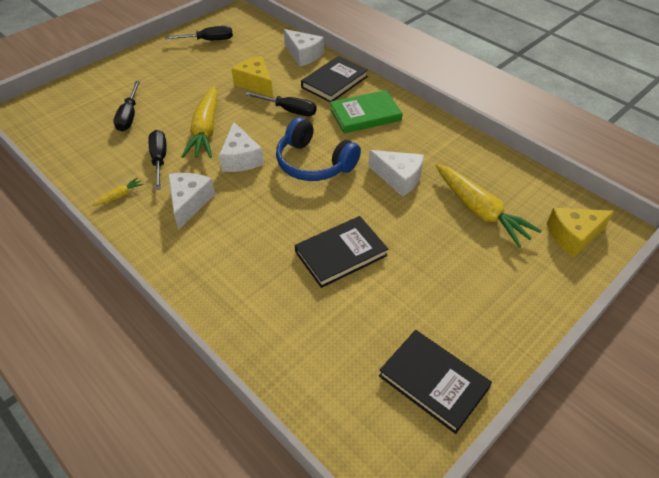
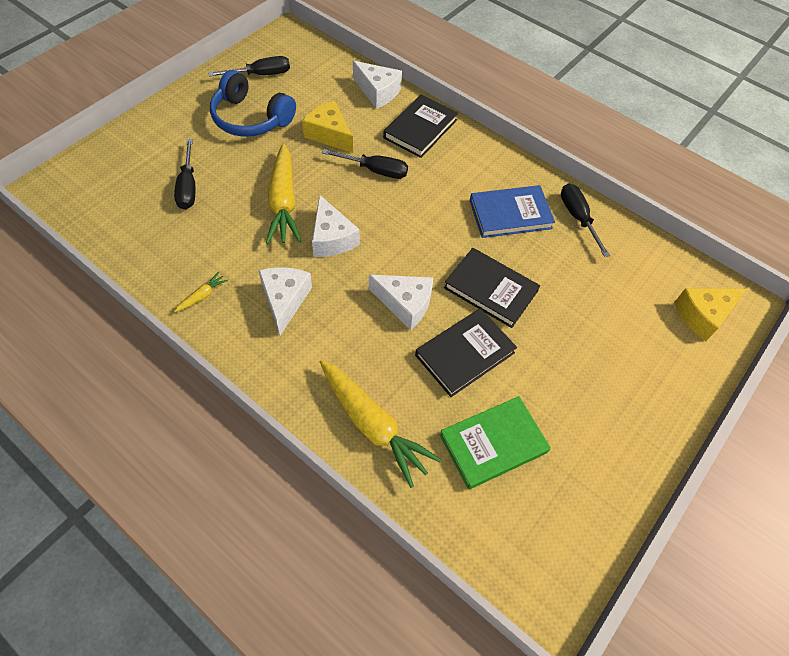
camera: 10 degrees left, 10 degrees up
black screwdriver [148,130,166,190] -> black screwdriver moved to [561,184,610,257]
blue headphones [276,117,361,181] -> blue headphones moved to [210,70,296,137]
green book [330,90,403,133] -> green book moved to [440,396,551,489]
white cheese [368,150,424,197] -> white cheese moved to [369,275,433,330]
black book [379,330,492,434] -> black book moved to [444,248,540,328]
yellow carrot [436,164,542,248] -> yellow carrot moved to [320,360,442,488]
none -> blue book [470,185,555,238]

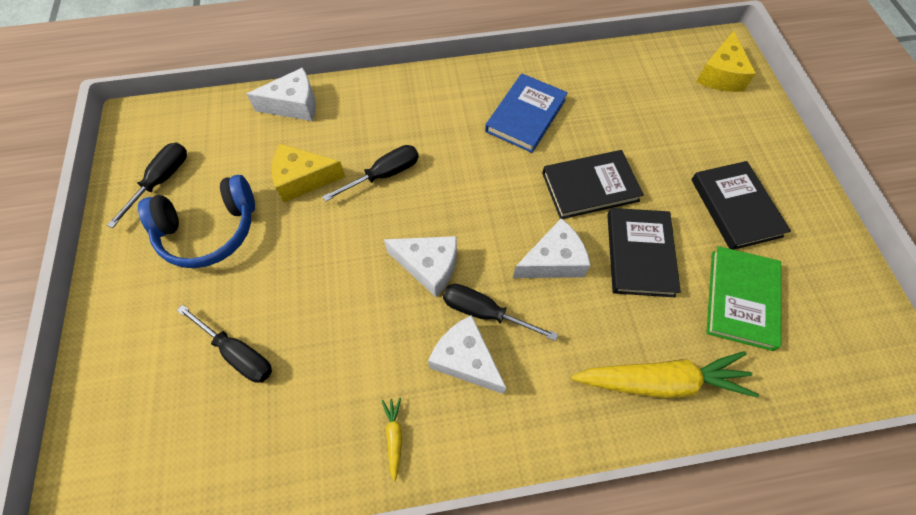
camera: 45 degrees left, 5 degrees up
yellow carrot [266,143,301,244] -> none
black book [383,94,458,158] -> black book moved to [691,161,791,250]
black screwdriver [561,184,610,257] -> black screwdriver moved to [443,284,558,341]

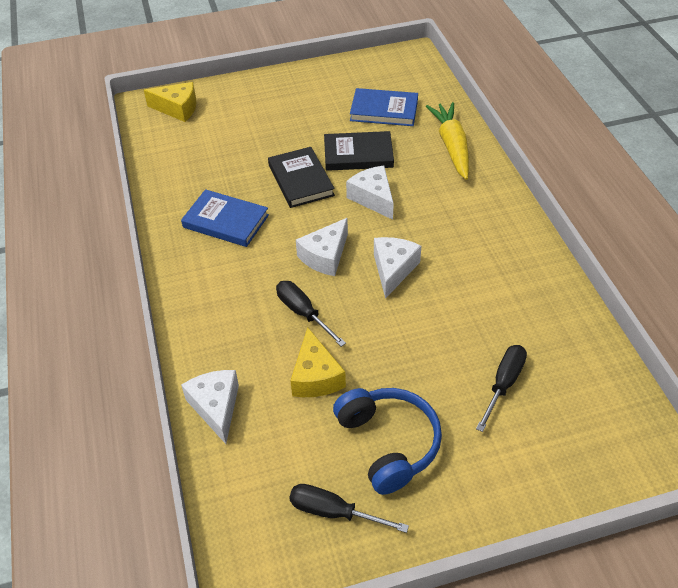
camera: 95 degrees left, 15 degrees down
yellow carrot [382,398,402,481] -> none
white cheese [428,315,506,394] -> white cheese moved to [296,218,348,276]
black screwdriver [443,284,558,341] -> none
black book [691,161,791,250] -> none
green book [706,246,781,351] -> blue book [350,88,418,126]

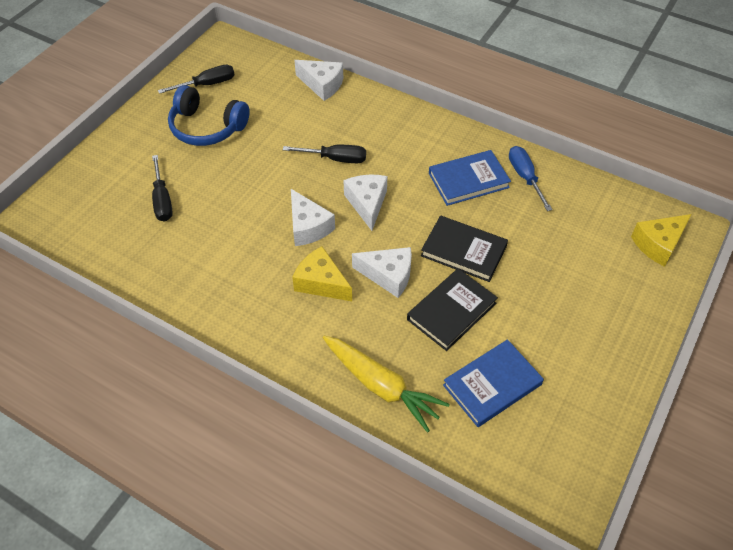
camera: 135 degrees right, 5 degrees up
yellow cheese [291,327,346,397] -> yellow cheese moved to [292,246,352,301]
none -> blue screwdriver [509,146,552,211]

